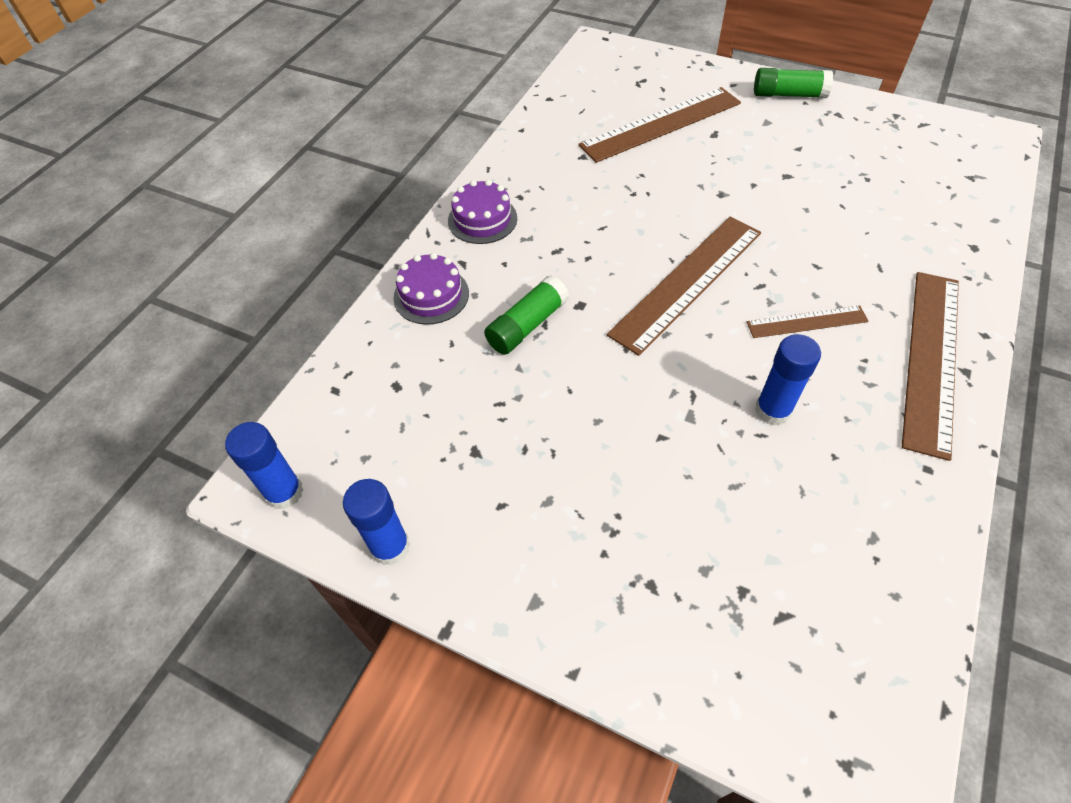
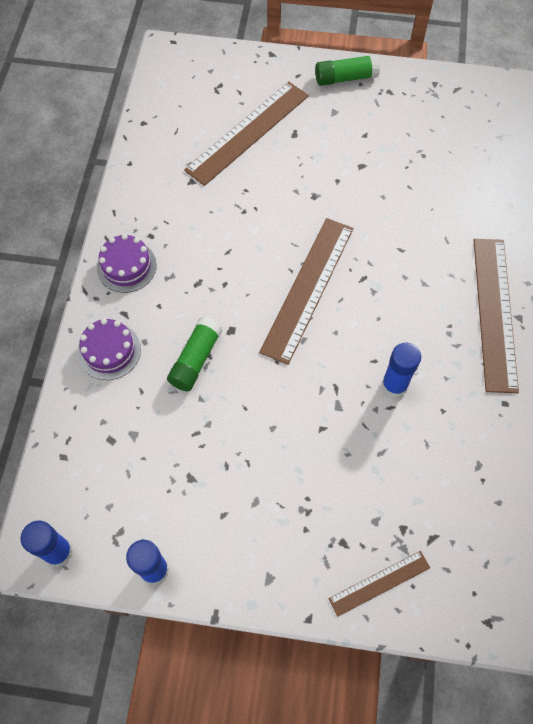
camera: 20 degrees left, 10 degrees up
brown ruler [747,305,869,338] -> brown ruler moved to [328,551,430,617]

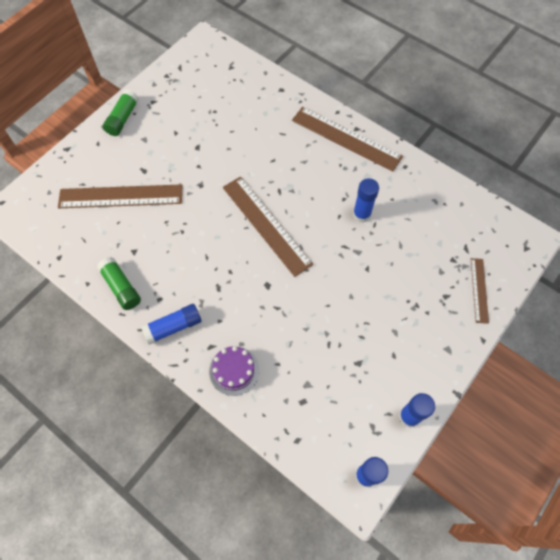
camera: 60 degrees left, 0 degrees up
purple cake [97,234,157,293] -> blue glue stick [141,304,202,345]
green glue stick [167,317,222,391] -> green glue stick moved to [97,257,141,310]
brown ruler [184,82,309,186] -> brown ruler turned 75 degrees counterclockwise [58,184,182,208]

